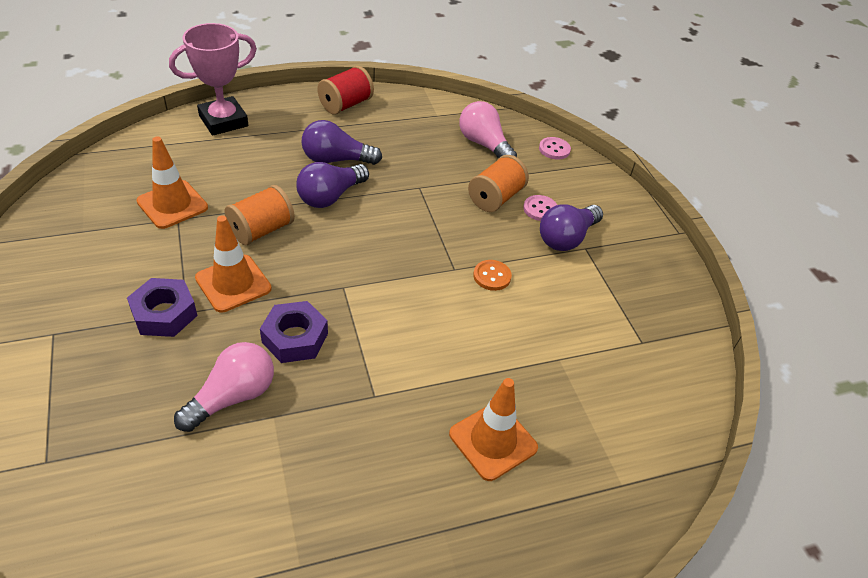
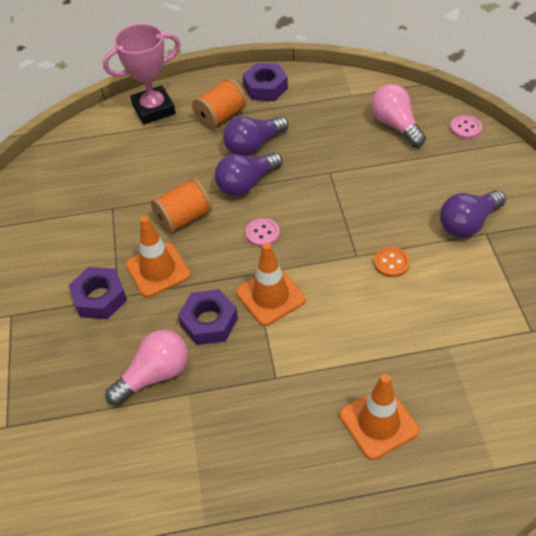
camera: 15 degrees right, 5 degrees up
orange traffic cone [136,136,208,229] -> orange traffic cone moved to [236,243,306,326]
purple light bulb [301,120,382,165] -> purple light bulb turned 45 degrees counterclockwise [223,116,288,156]
red spool [317,66,374,115] -> purple nut [242,63,288,101]
orange spool [468,155,529,212] -> orange spool moved to [192,78,247,129]
pink button [523,195,557,221] -> pink button moved to [246,218,280,247]

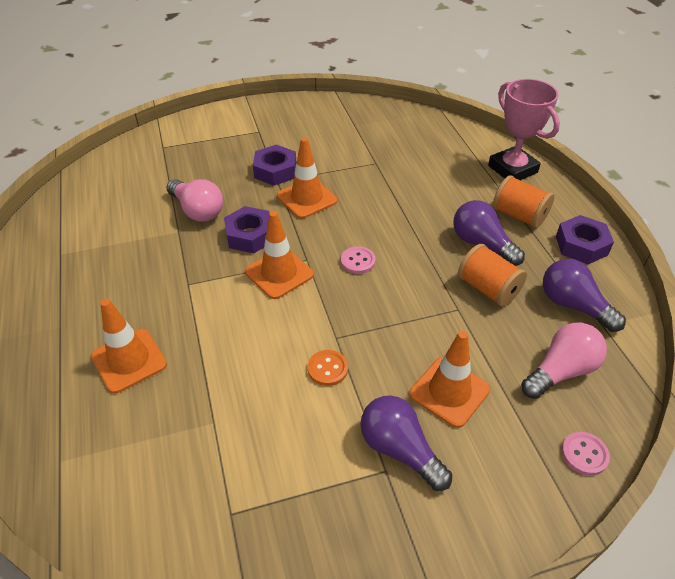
camera: 80 degrees right, 5 degrees down
orange spool [151,178,212,234] -> orange spool moved to [458,244,527,307]
purple light bulb [215,152,282,196] -> purple light bulb moved to [543,259,626,332]
none -> orange traffic cone [409,331,490,428]

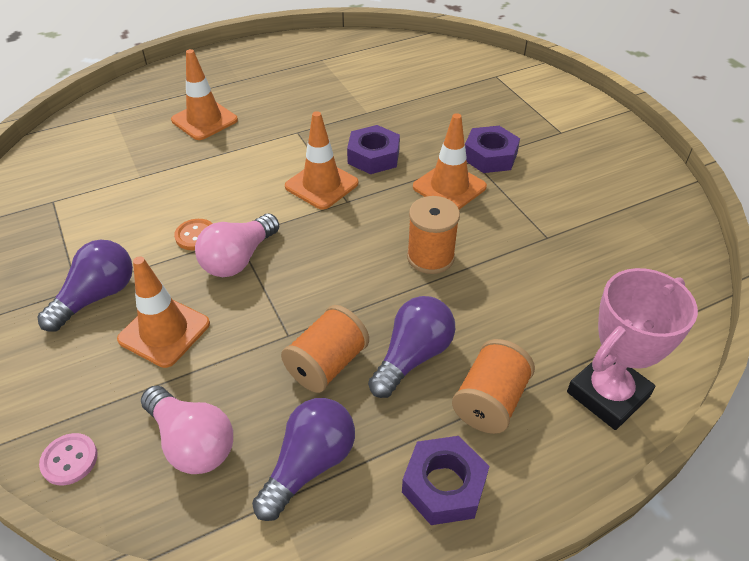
camera: 80 degrees right, 0 degrees up
pink light bulb [166,179,223,222] -> pink light bulb moved to [195,213,279,277]
pink button [341,246,376,274] -> none
none -> orange spool [407,196,460,274]

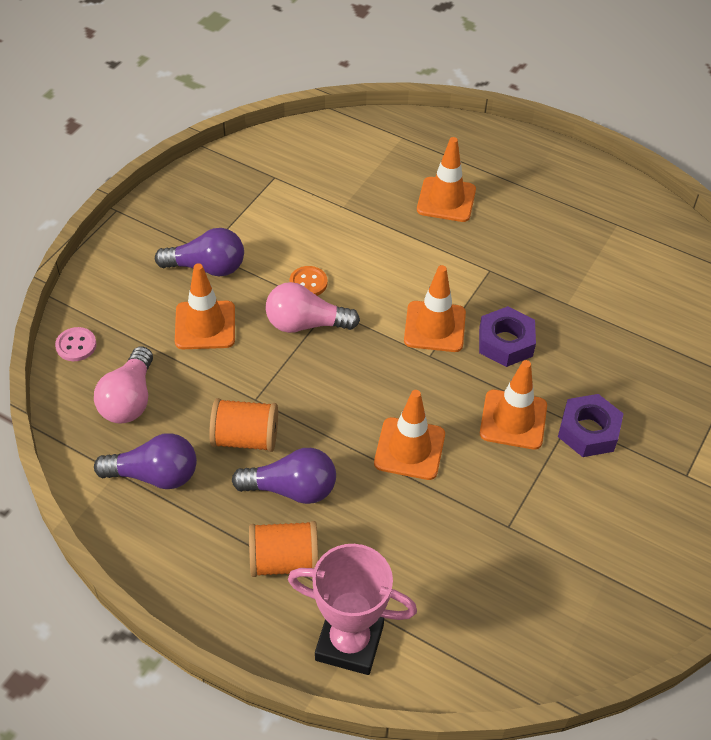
camera: 55 degrees right, 5 degrees up
purple nut [402,436,489,525] -> none
orange spool [407,196,460,274] -> orange traffic cone [374,390,445,480]

